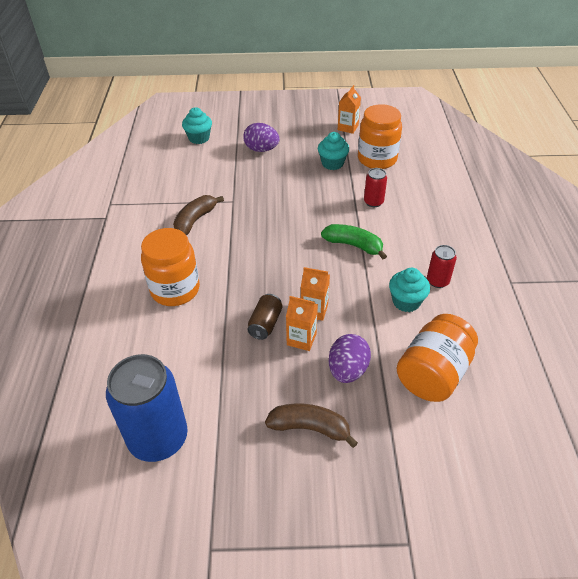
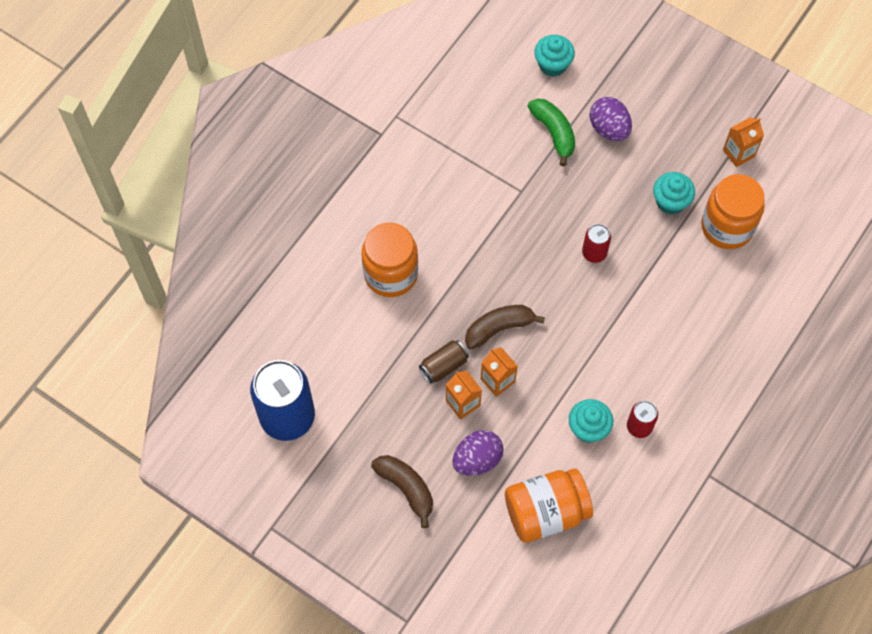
camera: 35 degrees right, 20 degrees up
brown banana [173,195,224,235] -> brown banana moved to [465,305,545,349]
green banana [321,224,387,259] -> green banana moved to [528,99,575,166]
red can [364,168,387,207] -> red can moved to [582,224,611,263]

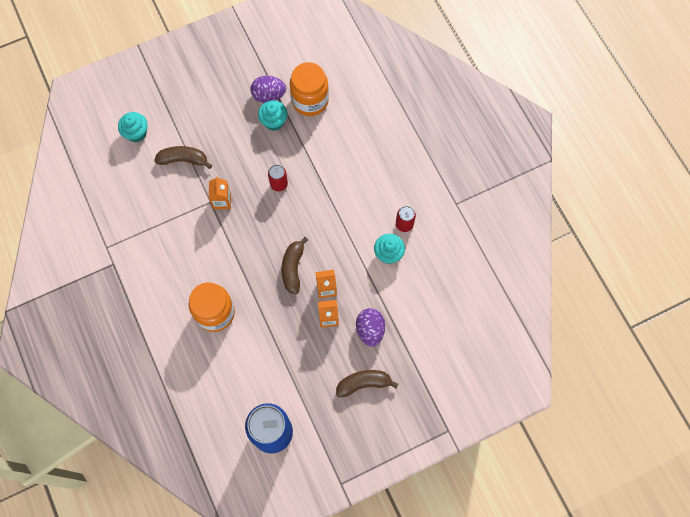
camera: 60 degrees left, 5 degrees up
brown can [419,340,469,384] -> none
orange jar [505,469,593,543] -> none
green banana [528,99,575,166] -> brown banana [154,146,212,169]
purple egg [590,97,632,141] -> purple egg moved to [250,76,286,103]
orange carton [723,117,764,167] -> orange carton moved to [209,176,231,209]

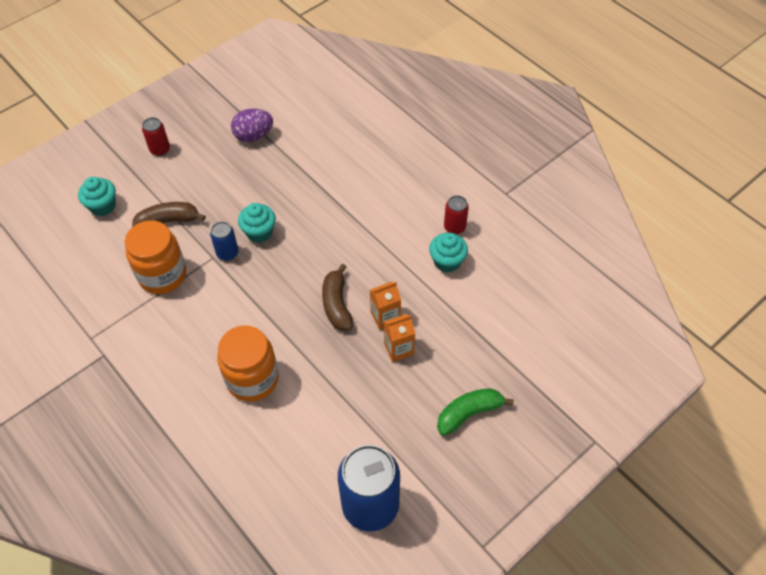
camera: 15 degrees left, 15 degrees down
orange carton [209,176,231,209] -> blue can [210,222,238,261]
turquoise cupcake [258,100,288,131] -> turquoise cupcake moved to [238,203,276,243]
red can [268,165,288,191] -> red can moved to [142,117,170,156]
orange jar [290,62,329,116] -> orange jar moved to [125,220,186,294]
brown banana [336,370,398,398] -> green banana [437,388,514,436]
purple egg [356,308,385,347] -> none

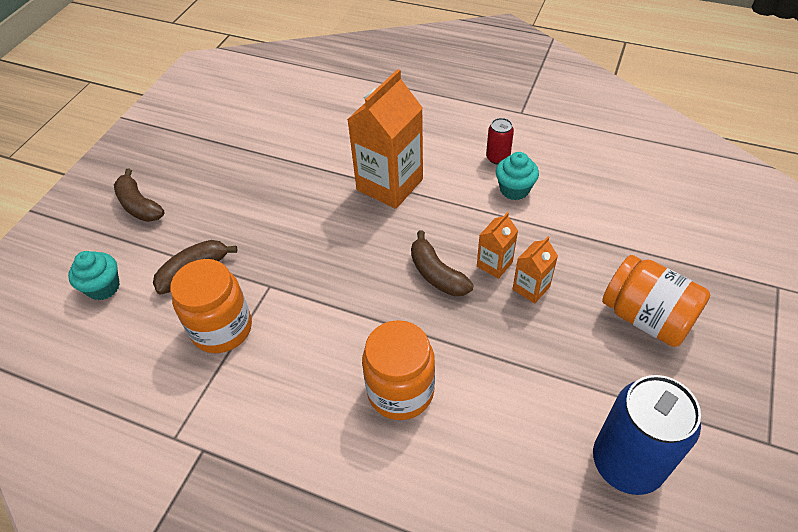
camera: 25 degrees left, 5 degrees down
red can [142,117,170,156] -> brown banana [114,169,165,222]
blue can [210,222,238,261] -> none
purple egg [231,109,273,142] -> none
turquoise cupcake [238,203,276,243] -> none
green banana [437,388,514,436] -> orange jar [602,255,710,347]
none -> orange carton [347,69,423,209]

